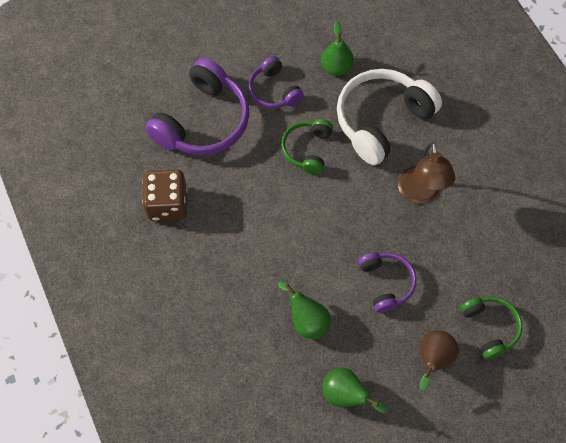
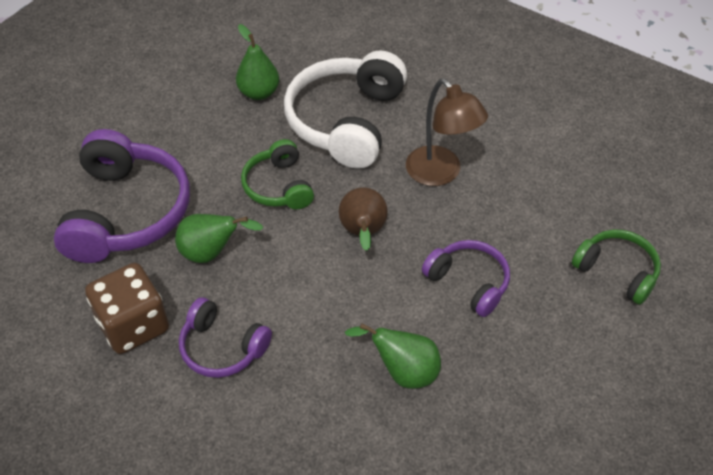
camera: 30 degrees left, 15 degrees down
purple headphones [248,56,304,109] -> purple headphones moved to [179,297,272,378]
green pear [322,368,388,414] -> green pear moved to [175,214,263,263]
brown pear [420,330,459,391] -> brown pear moved to [339,187,388,251]

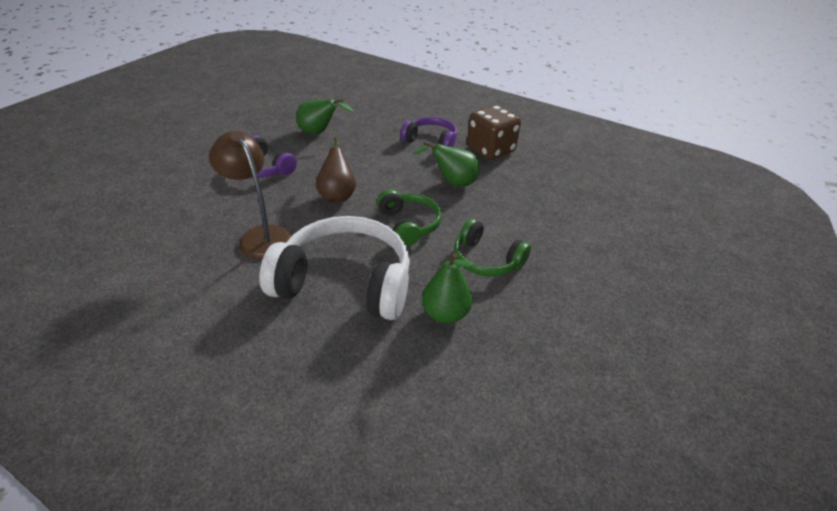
camera: 175 degrees right, 10 degrees down
purple headphones [54,129,190,263] -> none
white headphones [284,50,407,169] -> white headphones turned 90 degrees counterclockwise [259,216,410,320]
green headphones [572,230,661,305] -> green headphones moved to [454,219,531,277]

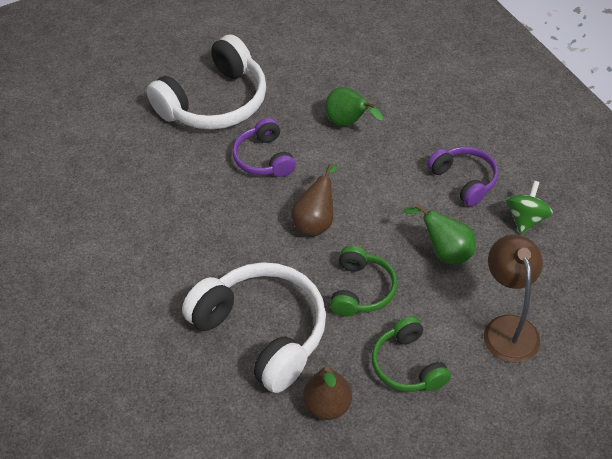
camera: 35 degrees right, 10 degrees up
brown lamp [209,131,292,259] -> brown lamp moved to [484,235,543,363]
green pear [422,253,473,324] -> brown pear [303,366,352,420]
brown dice [467,105,521,160] -> green spinning top [506,181,553,234]
none -> white headphones [146,34,266,129]

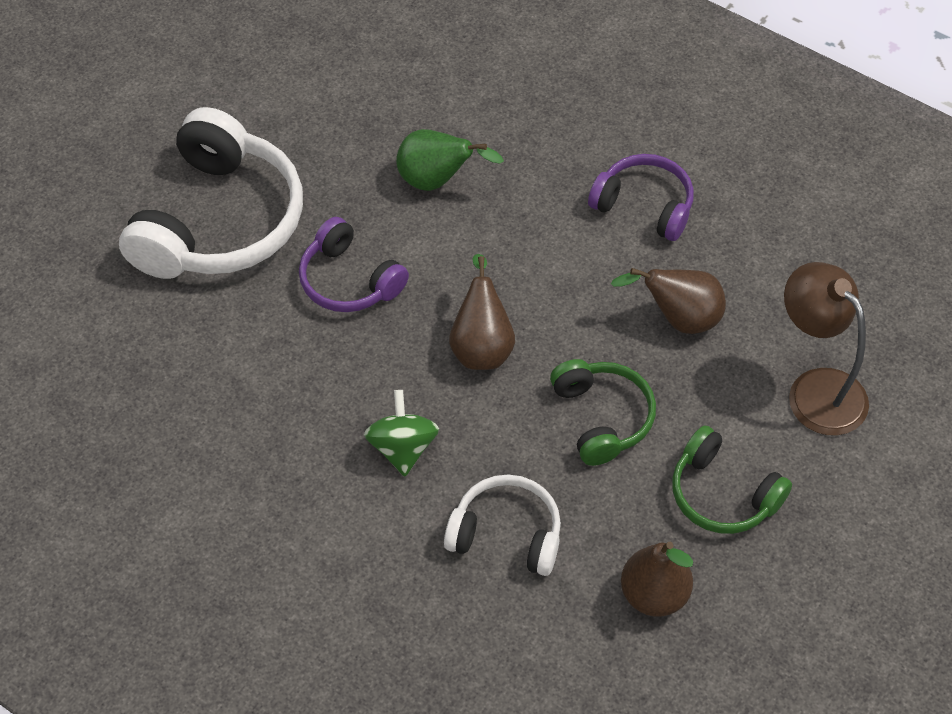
camera: 30 degrees left, 5 degrees up
white headphones [182,262,326,393] -> white headphones [444,475,561,576], size x0.56
green pear [403,204,476,265] -> brown pear [611,268,726,334]
green spinning top [506,181,553,234] -> green spinning top moved to [364,390,439,476]

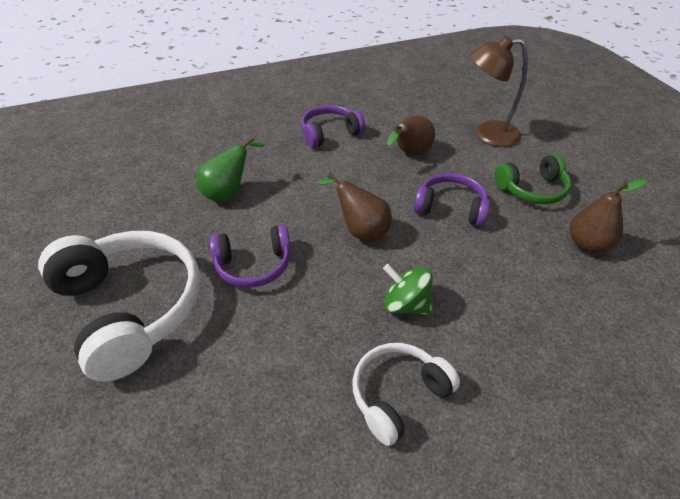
camera: 55 degrees left, 10 degrees down
white headphones [444,475,561,576] -> white headphones moved to [352,343,460,446]
green headphones [550,359,656,466] -> purple headphones [414,173,490,227]

